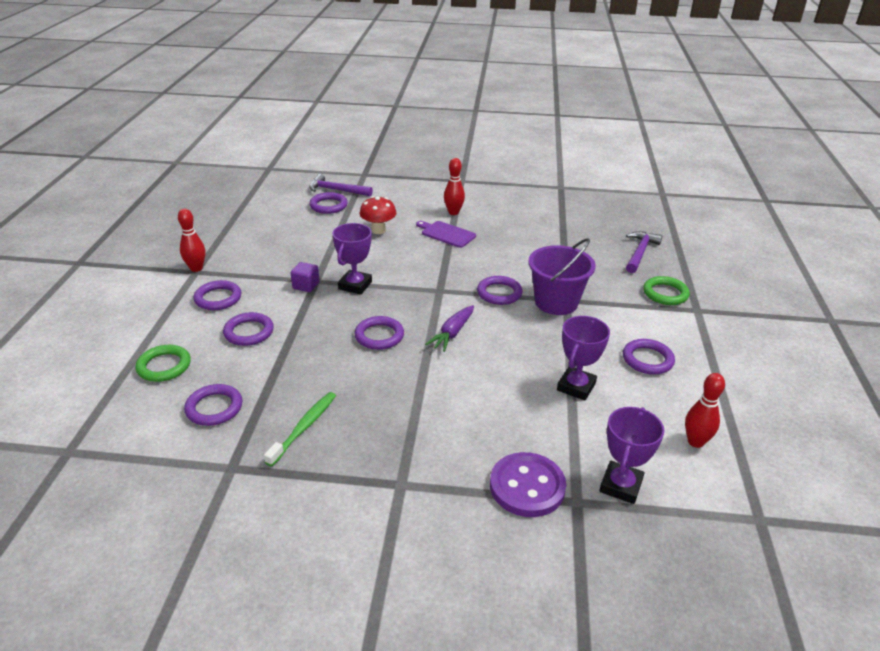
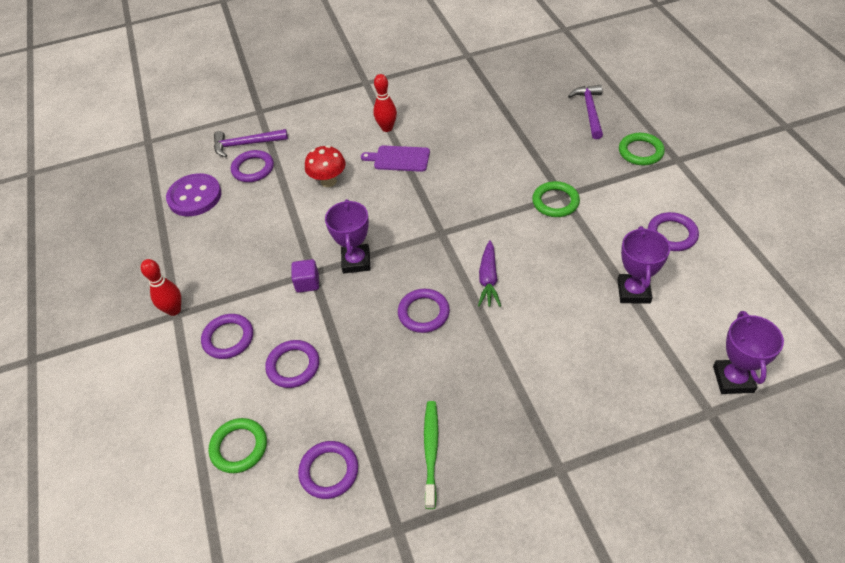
camera: 20 degrees left, 15 degrees up
purple ring [477,276,523,305] -> none
purple button [490,452,566,517] -> purple button moved to [166,173,221,216]
purple bucket [528,238,596,315] -> green ring [532,181,580,217]
red bowling pin [685,373,725,448] -> none

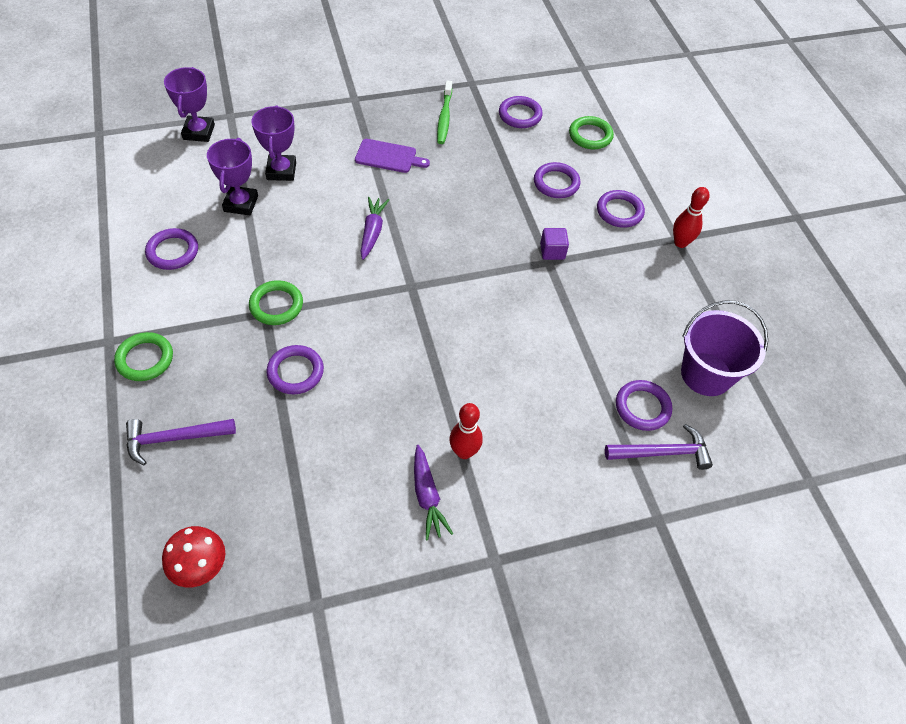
camera: 175 degrees right, 5 degrees up
purple button [166,173,221,216] -> purple bucket [681,300,768,396]
red mushroom [305,145,346,187] -> red mushroom moved to [162,526,225,588]
purple trophy [325,199,371,273] -> purple trophy moved to [251,105,296,181]
purple cutting board [361,145,430,172] -> purple cutting board moved to [355,139,430,173]
purple ring [398,289,450,333] -> purple ring moved to [266,345,324,394]
purple hammer [568,85,603,139] -> purple hammer turned 75 degrees clockwise [126,419,236,465]
none -> purple carrot [414,445,453,540]

